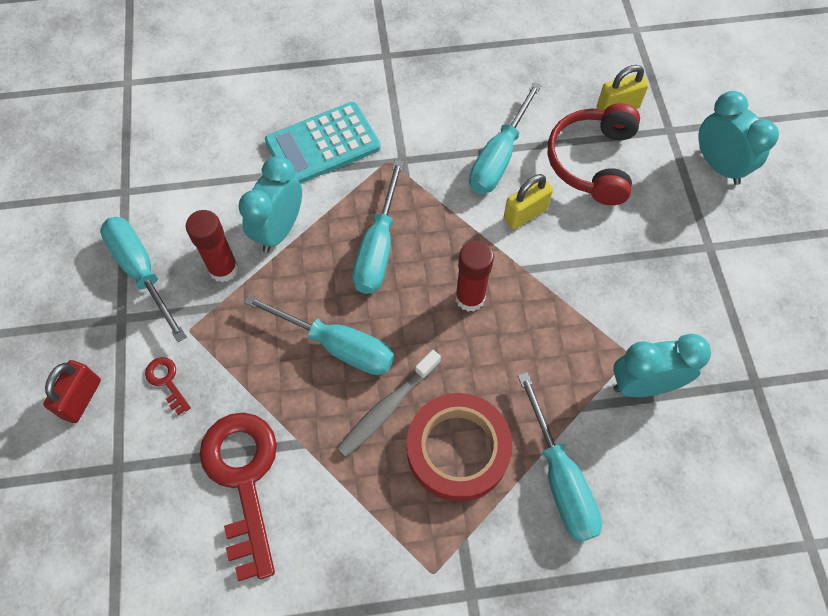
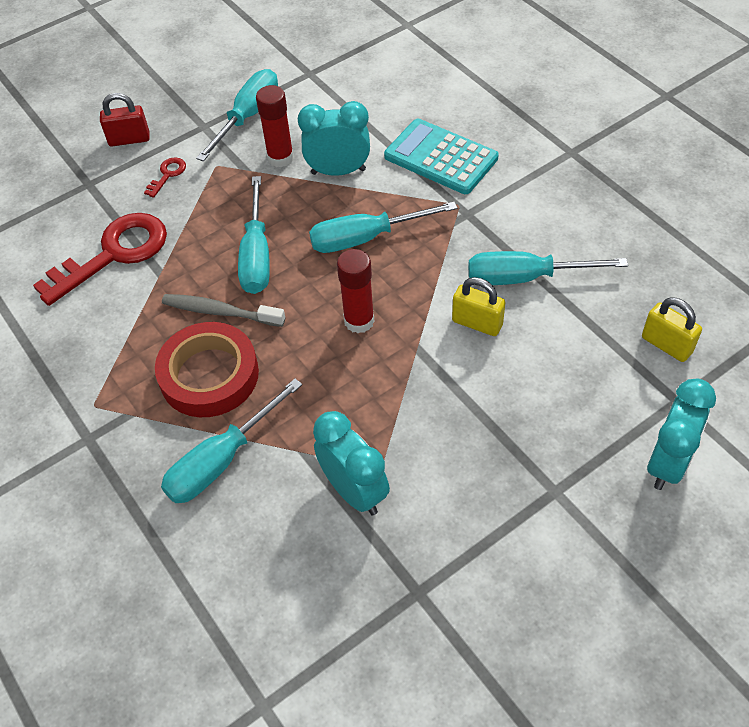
camera: 65 degrees right, 10 degrees down
red headphones [548,103,640,205] -> none

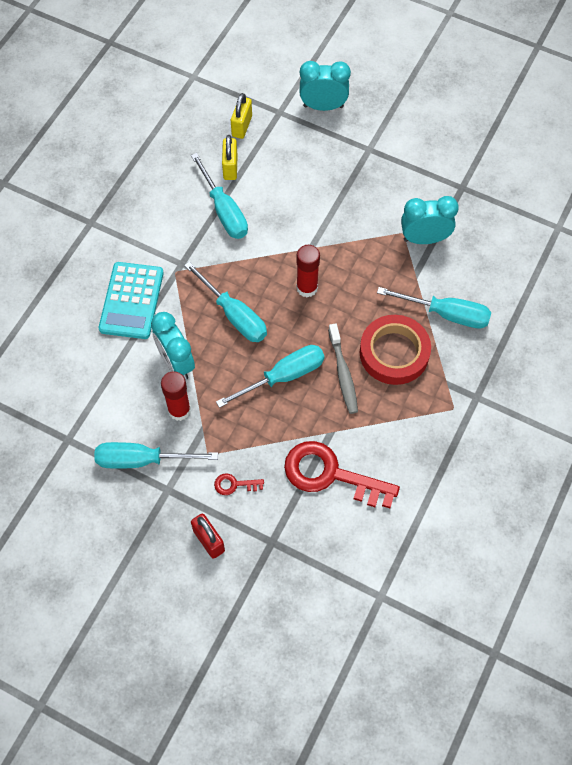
camera: 120 degrees left, 10 degrees up
turquoise clock [313,411,390,515] -> turquoise clock turned 60 degrees clockwise [401,196,459,244]
yellow padlock [452,277,505,336] -> yellow padlock moved to [222,135,237,180]

